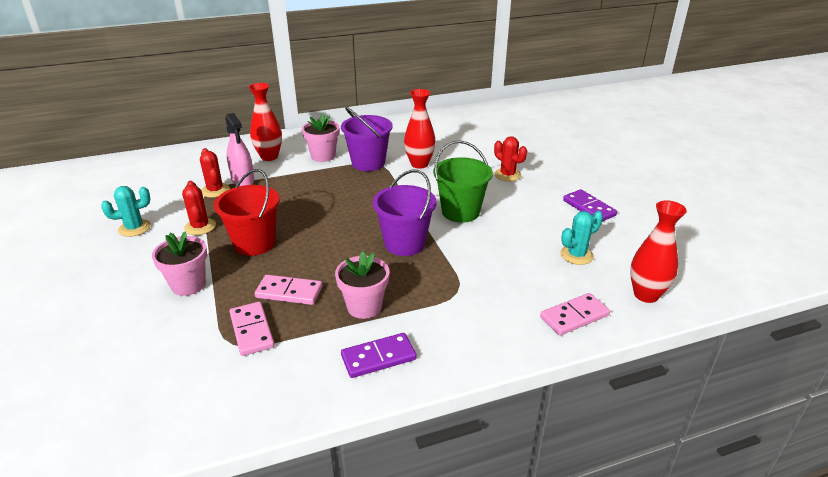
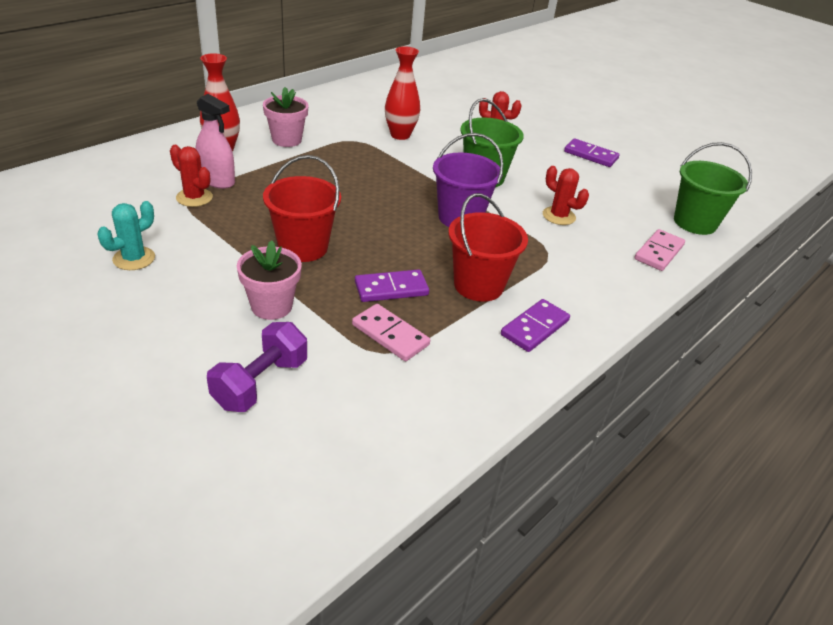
camera: 30 degrees left, 5 degrees up
red cactus [182,181,216,235] -> red cactus moved to [543,166,589,225]
pink domino [255,275,322,305] -> purple domino [355,269,429,302]
pink flower pot [335,251,389,319] -> red bucket [448,193,528,302]
purple bucket [341,107,393,171] -> none
turquoise cactus [560,211,603,265] -> none
red vase [630,200,687,303] -> green bucket [674,142,752,235]
none -> purple dumbbell [207,322,307,412]

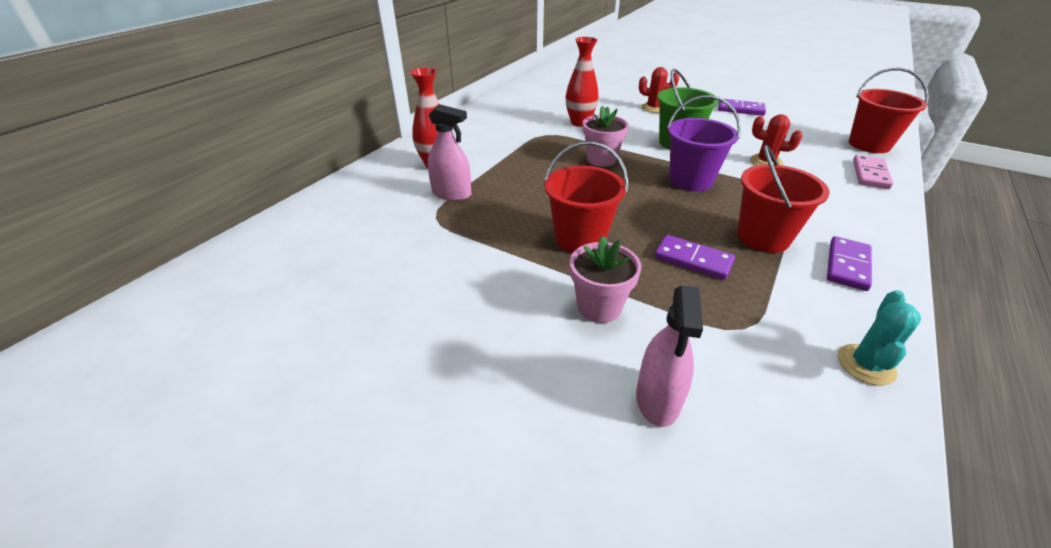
camera: 10 degrees left, 0 degrees up
turquoise cactus [97,201,155,270] -> turquoise cactus moved to [838,290,921,386]
red cactus [170,145,213,207] -> none
purple dumbbell [207,322,307,412] -> pink spray bottle [636,286,703,427]
pink flower pot [263,87,309,147] -> pink flower pot moved to [583,106,629,167]
pink domino [352,304,430,361] -> none
purple domino [355,269,429,302] -> purple domino turned 60 degrees clockwise [654,235,735,280]
green bucket [674,142,752,235] -> red bucket [849,68,929,153]

